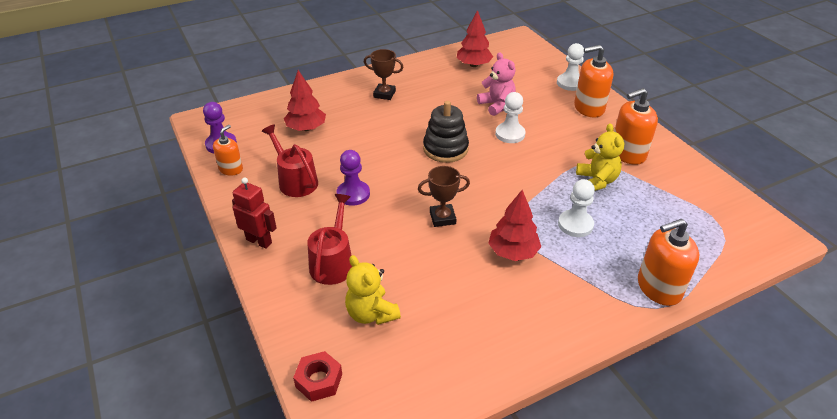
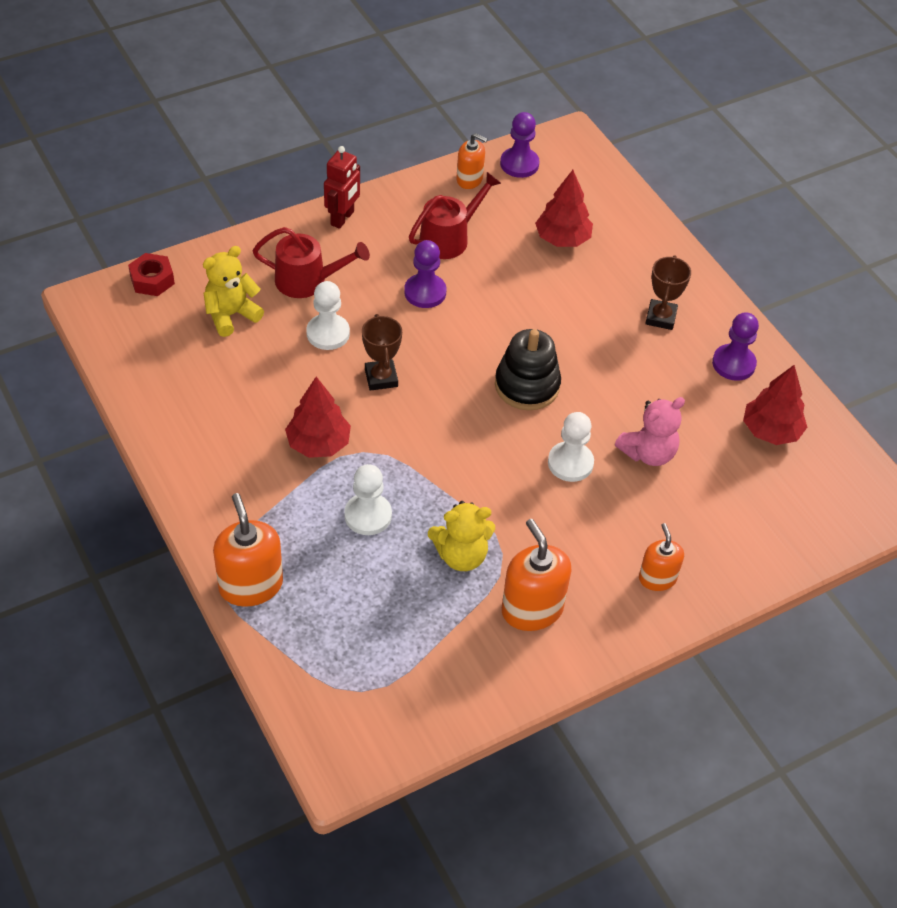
camera: 85 degrees right, 10 degrees up
white pawn [557,43,584,91] -> white pawn moved to [306,281,350,350]
orange soap dispenser [574,45,613,117] -> orange soap dispenser [639,523,684,591], size x0.62
none -> purple pawn [712,312,759,381]

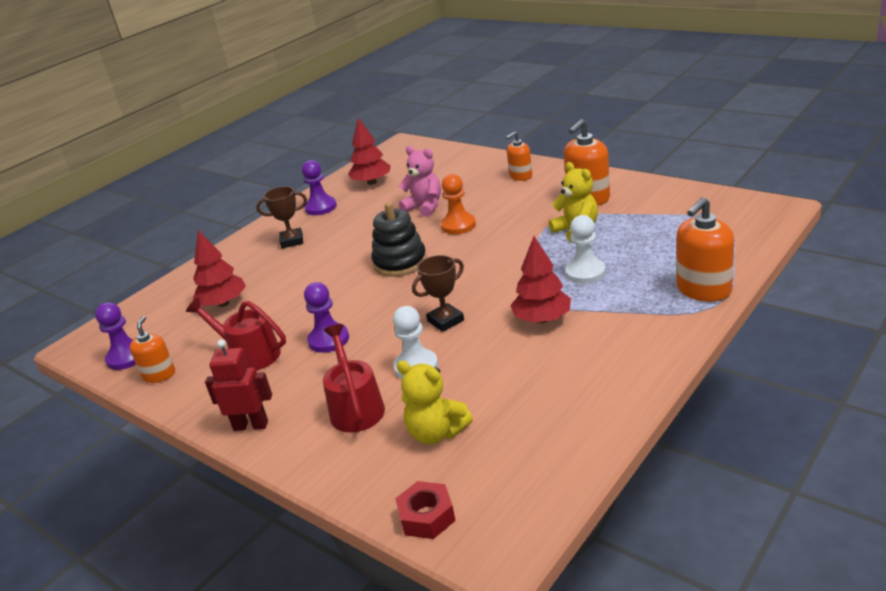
camera: 105 degrees left, 20 degrees down
white pawn [548,412,594,482] -> orange pawn [441,174,476,234]

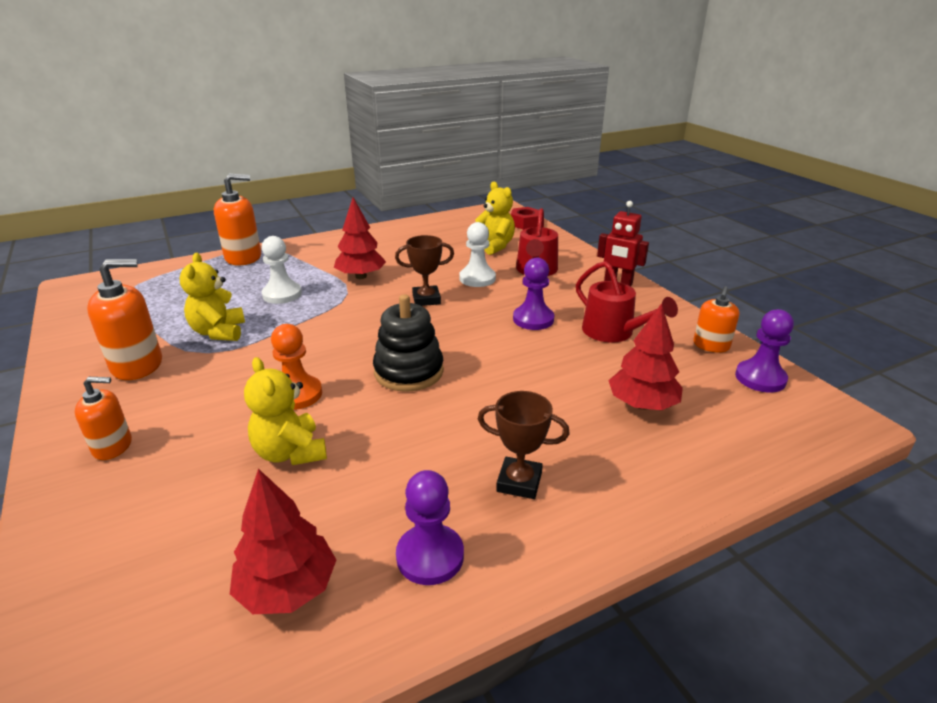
camera: 160 degrees left, 0 degrees up
pink teddy bear [399,146,441,217] -> yellow teddy bear [244,357,327,465]

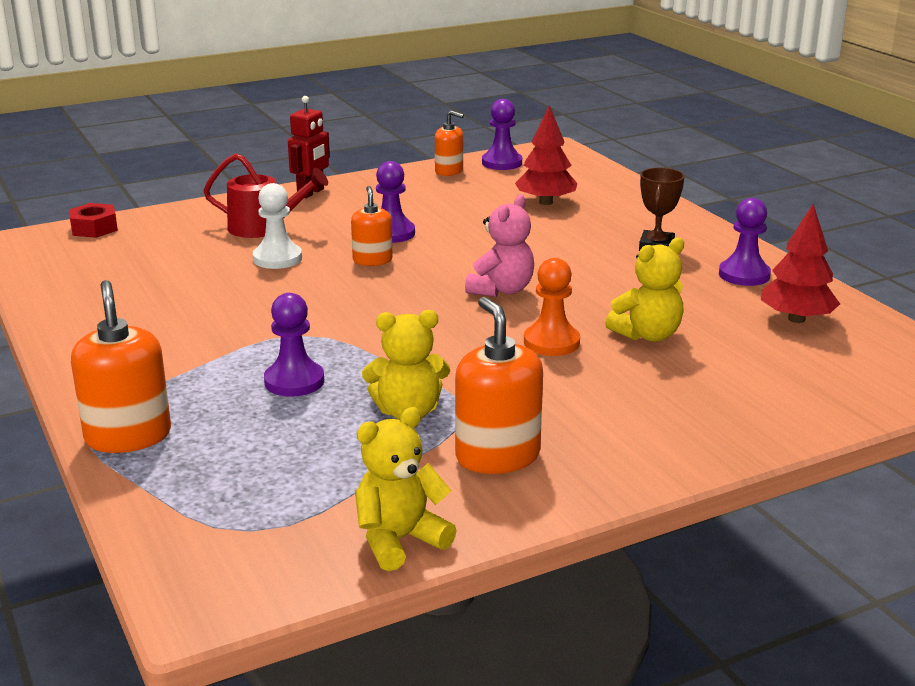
camera: 90 degrees left, 5 degrees down
orange soap dispenser [75,377,132,460] -> orange soap dispenser moved to [351,186,393,266]
white pawn [262,236,302,304] -> purple pawn [264,293,324,397]
red tree [334,197,386,279] -> none
black stacking toy [373,294,444,392] -> pink teddy bear [465,194,534,297]
brown trophy [395,235,454,306] -> none
yellow teddy bear [475,182,515,255] -> yellow teddy bear moved to [355,407,457,571]
red watering can [576,261,678,343] -> none

